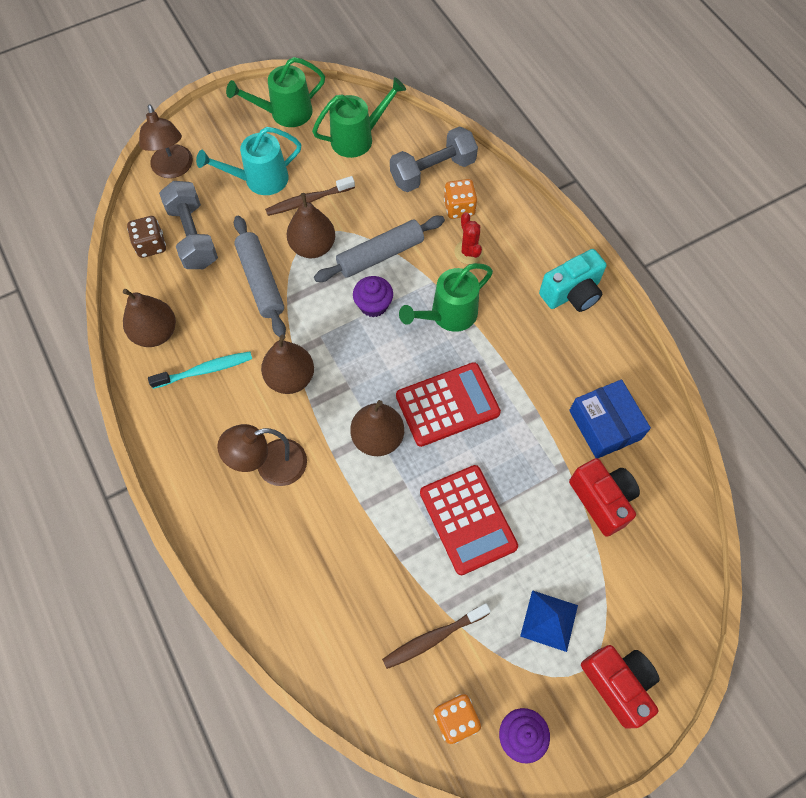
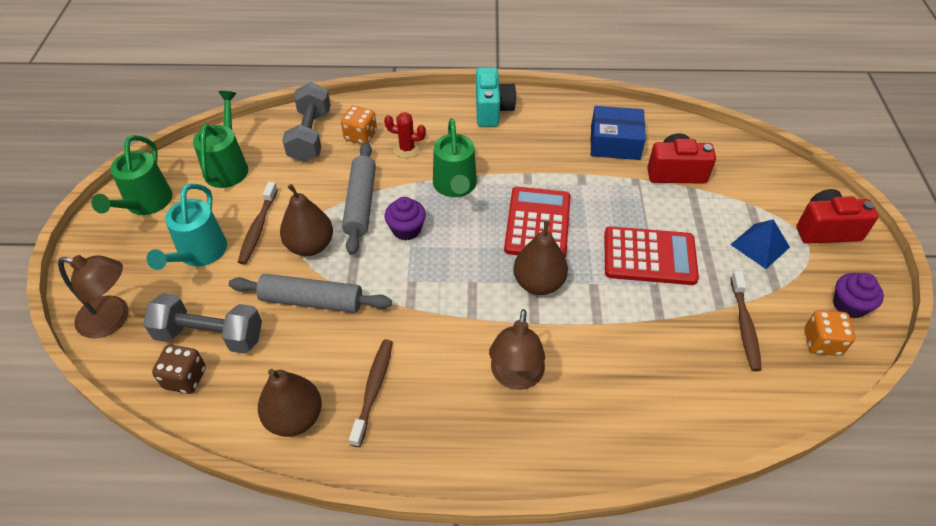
camera: 60 degrees left, 15 degrees down
turquoise toothbrush [148,352,252,389] -> brown toothbrush [349,339,393,447]
brown pear [261,334,314,394] -> none

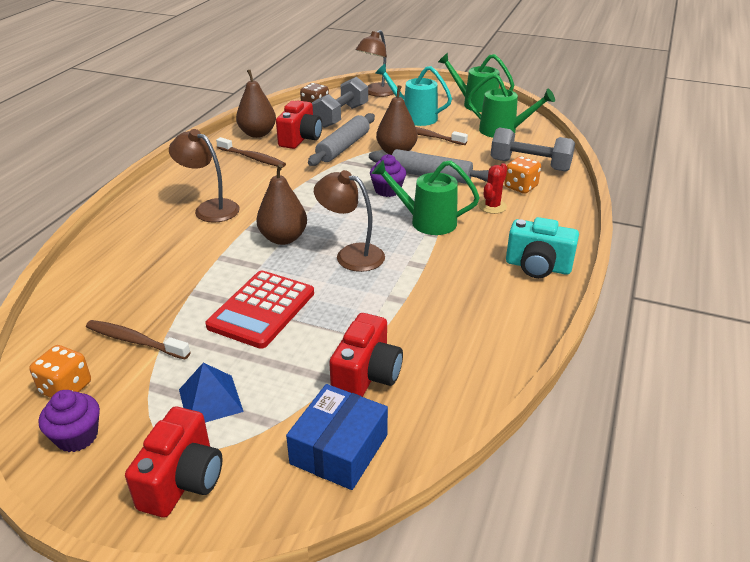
camera: 110 degrees right, 15 degrees down
red calculator [504,187,571,258] -> brown lamp [314,170,385,272]
blue box [591,106,646,160] -> blue box moved to [286,384,388,490]
none -> red camera [276,101,322,149]

